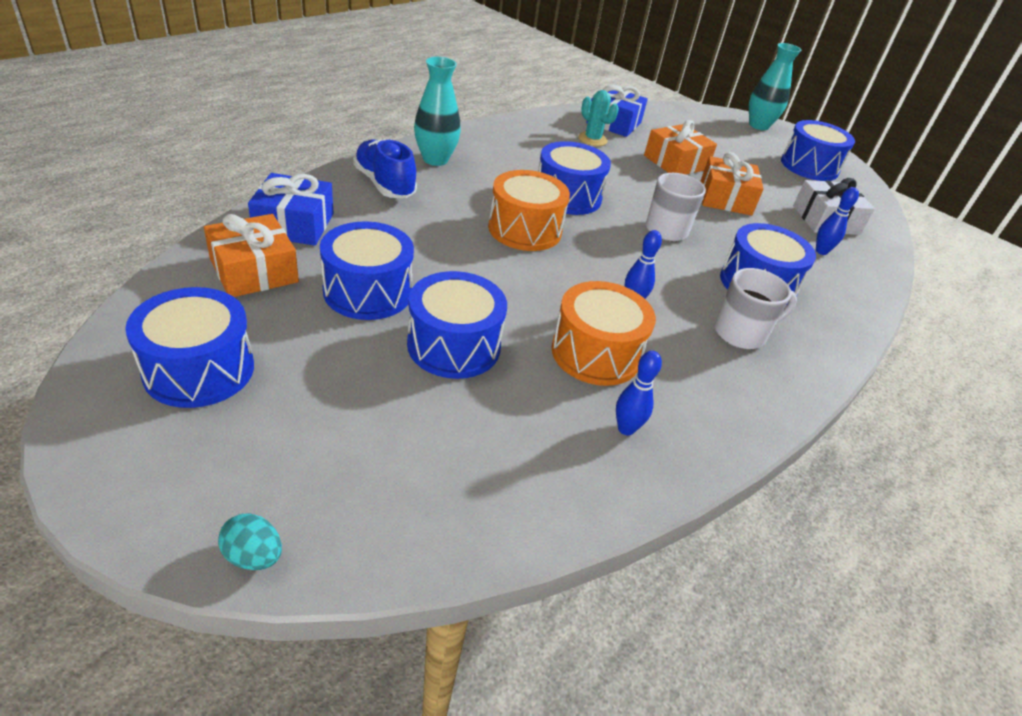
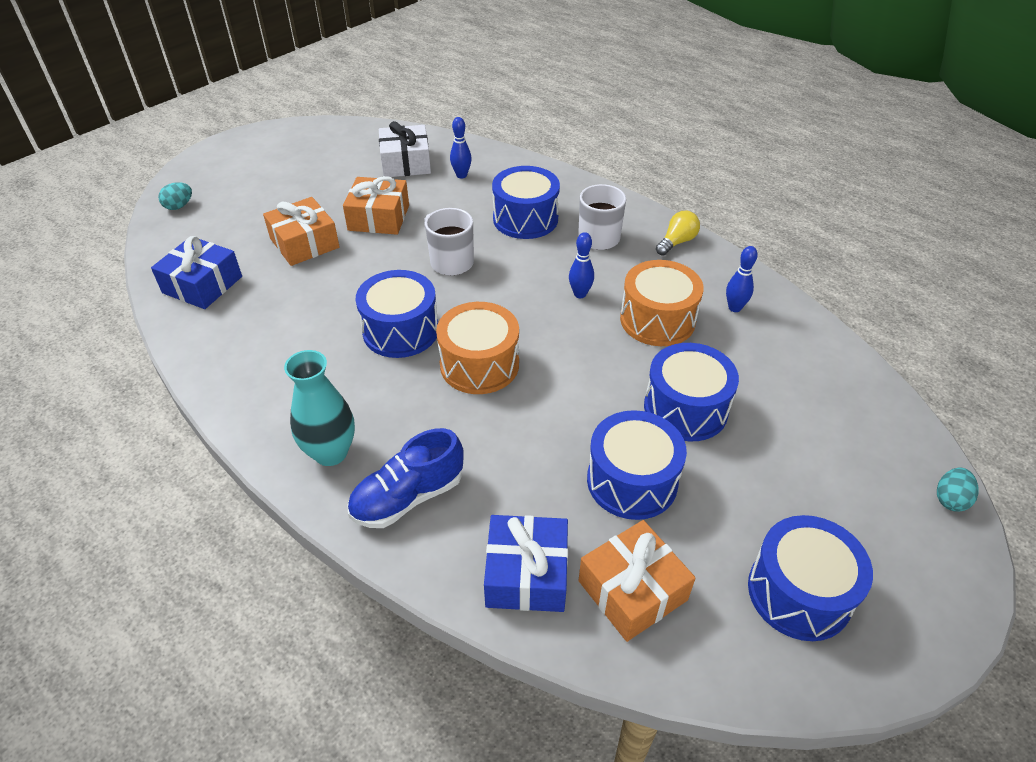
camera: 85 degrees left, 5 degrees up
turquoise cactus [578,90,619,146] -> none
turquoise vase [749,43,801,130] -> none
blue drum [781,120,855,181] -> none
none -> turquoise egg [158,182,192,210]
none -> yellow light bulb [656,211,700,256]

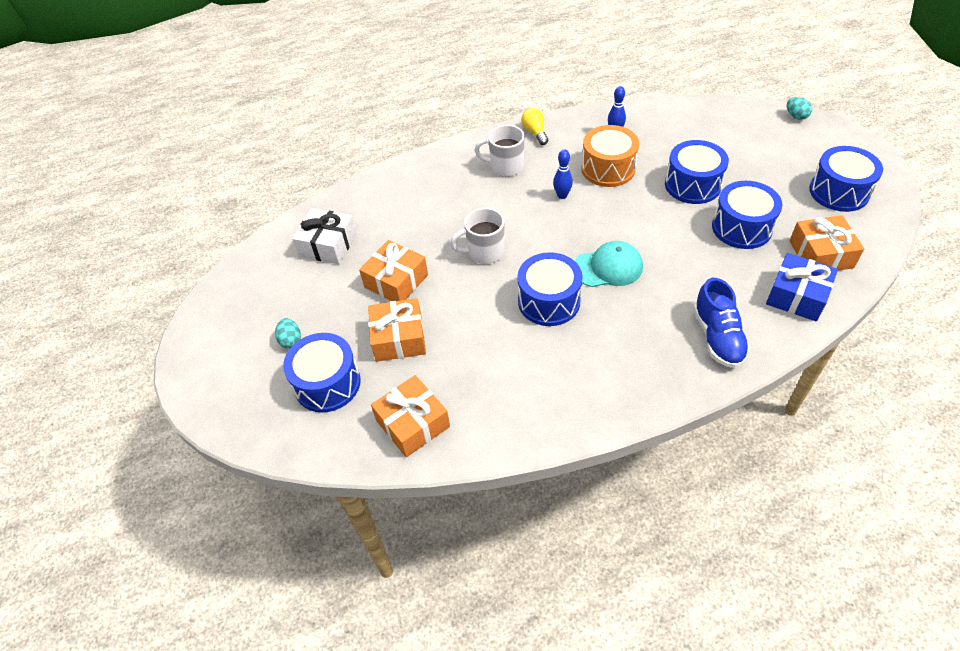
camera: 60 degrees left, 5 degrees up
blue gift [151,236,242,309] -> orange gift [371,375,450,457]
turquoise egg [158,182,192,210] -> turquoise egg moved to [275,318,301,348]
turquoise vase [284,350,355,466] -> none
orange drum [436,302,519,394] -> turquoise cap [575,241,643,287]
blue bowling pin [450,117,472,179] -> none
blue drum [492,166,560,239] -> blue drum moved to [283,333,361,413]

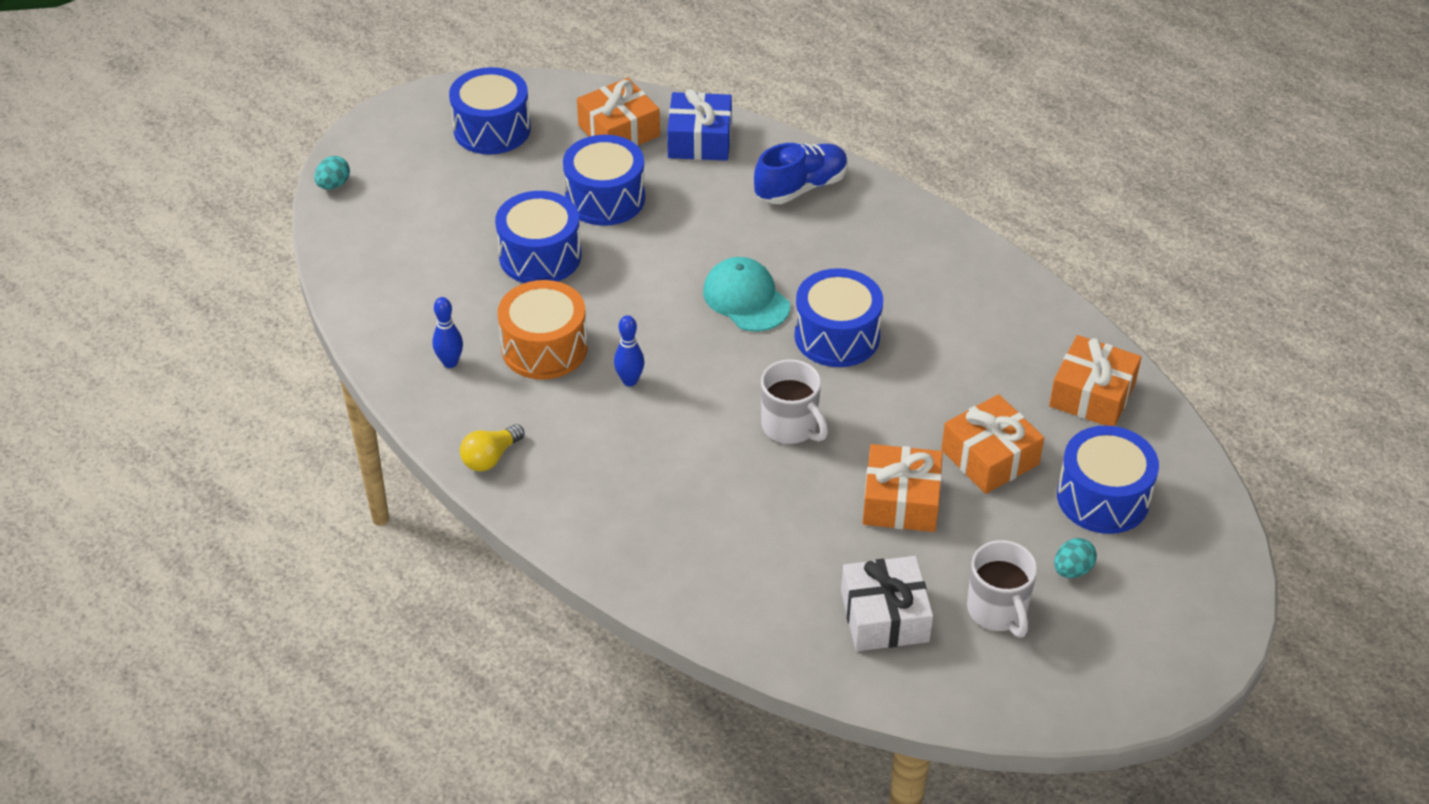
camera: 120 degrees left, 5 degrees down
white mug [475,125,524,177] -> white mug moved to [967,540,1037,637]

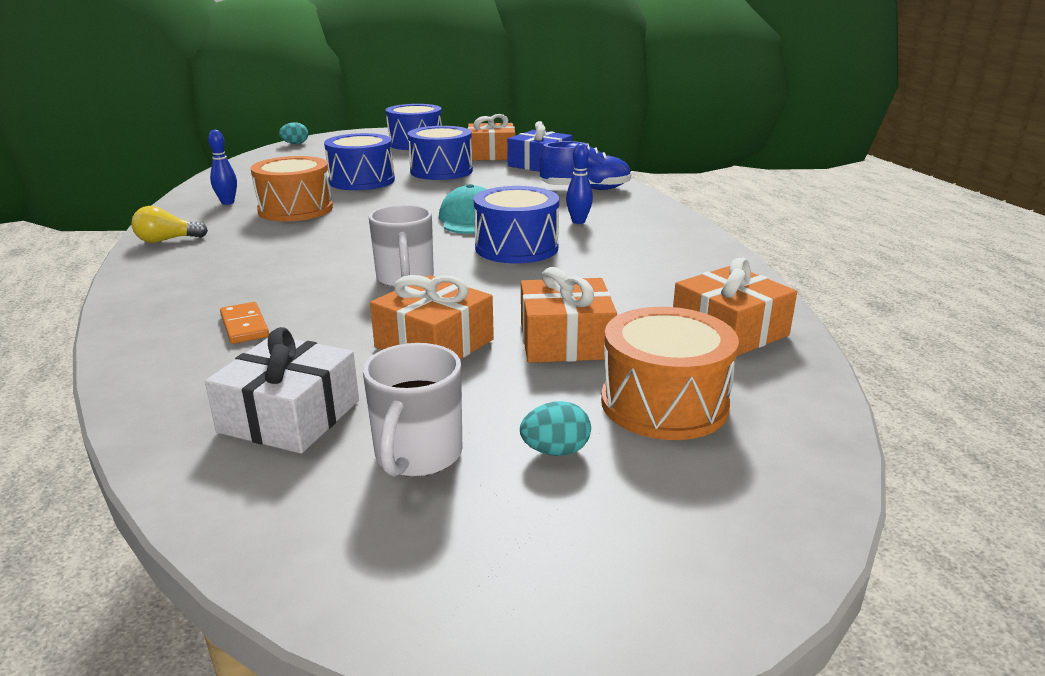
camera: 30 degrees right, 20 degrees down
blue bowling pin [614,315,644,386] -> blue bowling pin moved to [566,143,593,224]
blue drum [1057,425,1159,534] -> orange drum [601,307,739,440]
none -> orange domino [220,302,269,344]

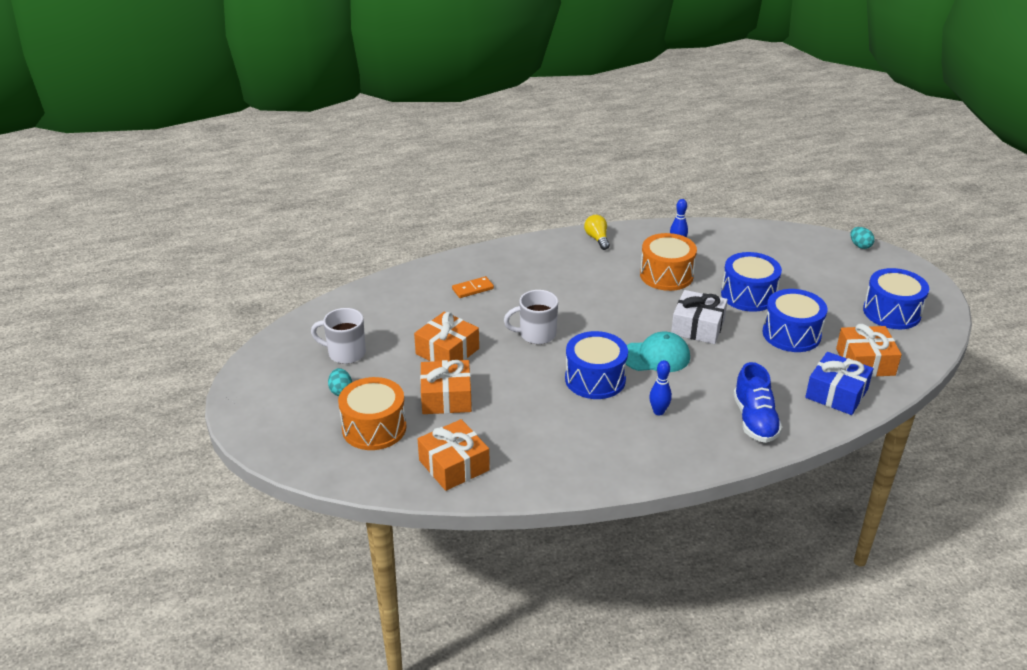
camera: 90 degrees right, 10 degrees up
white gift [205,327,359,454] -> white gift moved to [671,290,728,344]

